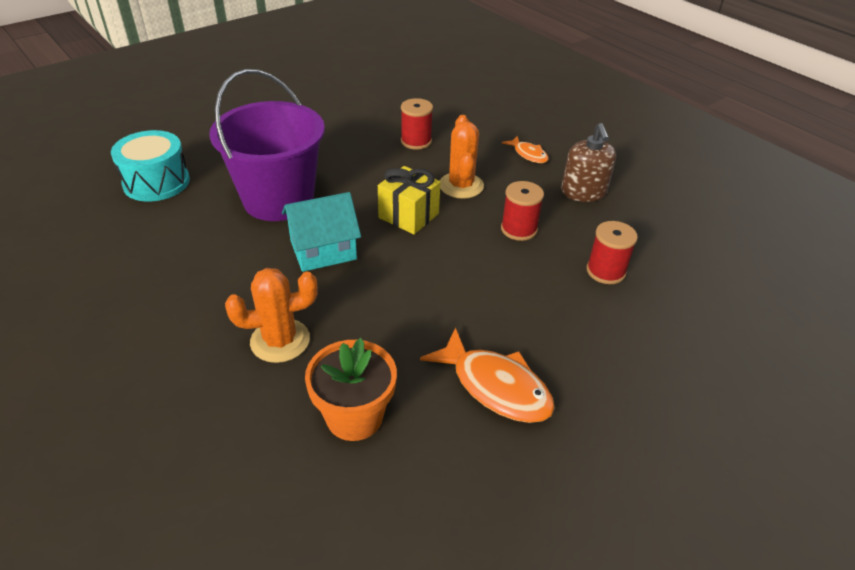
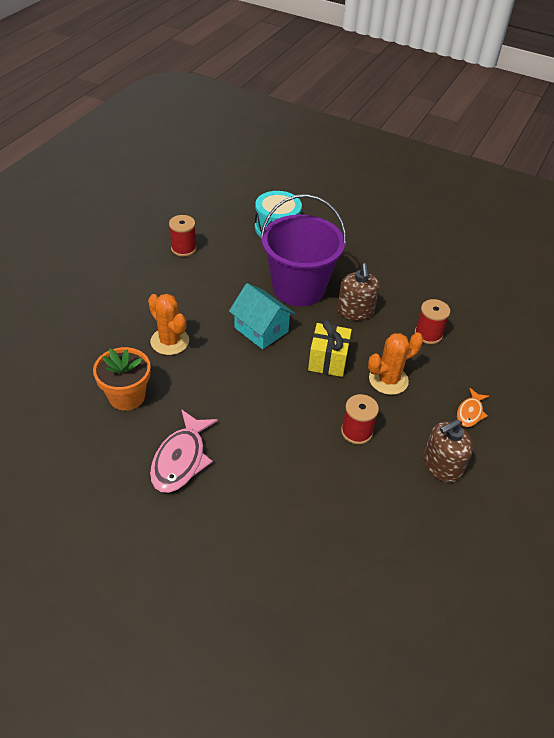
camera: 65 degrees right, 5 degrees up
orange fish [420,327,555,423] -> pink fish [150,409,218,493]
red spool [587,221,638,284] -> red spool moved to [169,215,197,257]
none -> brown soap dispenser [337,263,379,320]

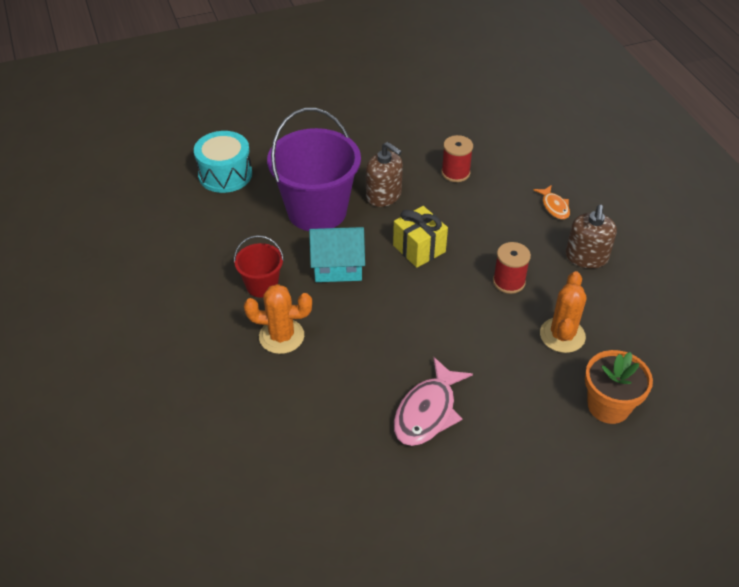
camera: 45 degrees left, 0 degrees up
orange flower pot [93,347,151,411] -> orange flower pot moved to [585,350,653,424]
pink fish [150,409,218,493] -> pink fish turned 60 degrees clockwise [394,357,473,446]
red spool [169,215,197,257] -> none
orange cactus [368,332,423,395] -> orange cactus moved to [540,271,586,353]
none -> red bucket [234,235,284,298]

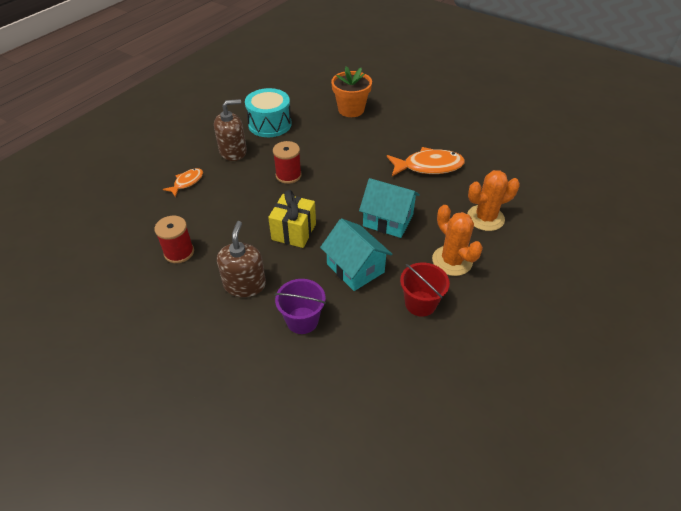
camera: 125 degrees left, 0 degrees up
turquoise drum [194,131,252,193] -> turquoise drum moved to [245,88,292,137]
purple bucket [267,108,361,231] -> purple bucket [275,279,326,334], size x0.49
pink fish [394,357,473,446] -> orange fish [387,147,465,176]
orange cactus [540,271,586,353] -> orange cactus moved to [467,170,520,231]
none -> turquoise house [359,178,420,238]

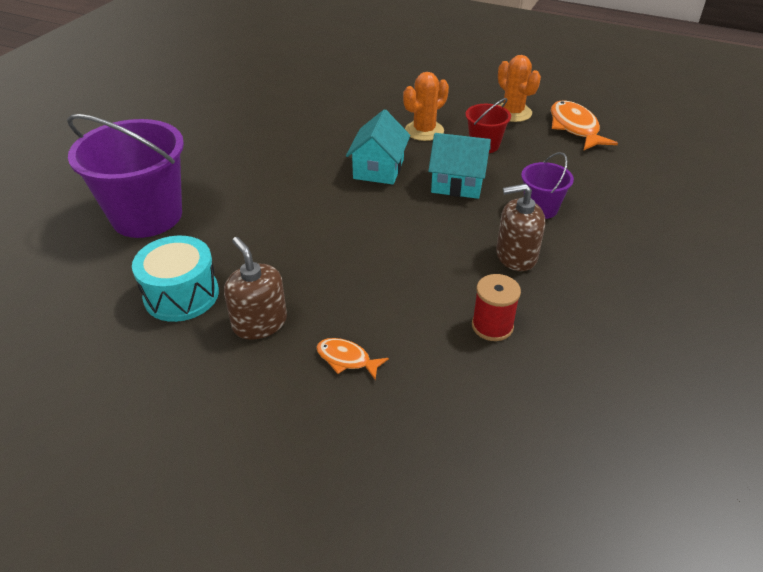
camera: 100 degrees left, 5 degrees down
yellow gift [268,190,316,248] -> none
red spool [273,141,302,184] -> none
turquoise house [320,218,392,291] -> turquoise house turned 60 degrees clockwise [428,133,491,199]
orange flower pot [331,66,372,117] -> purple bucket [67,114,184,238]
orange fish [387,147,465,176] -> orange fish moved to [551,101,618,151]
orange cactus [467,170,520,231] -> orange cactus moved to [498,55,541,122]

